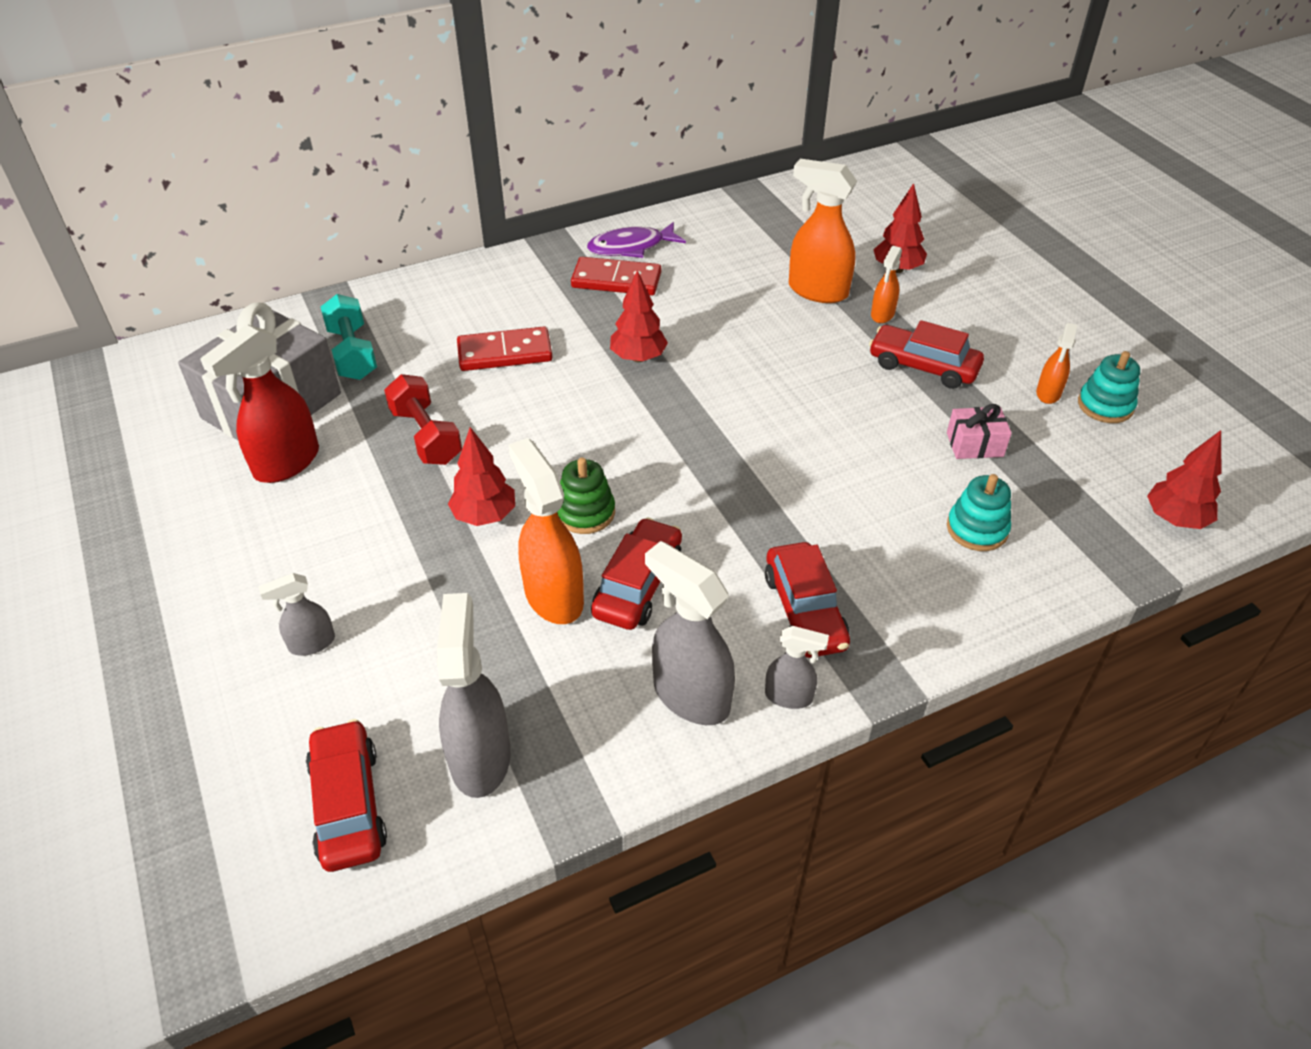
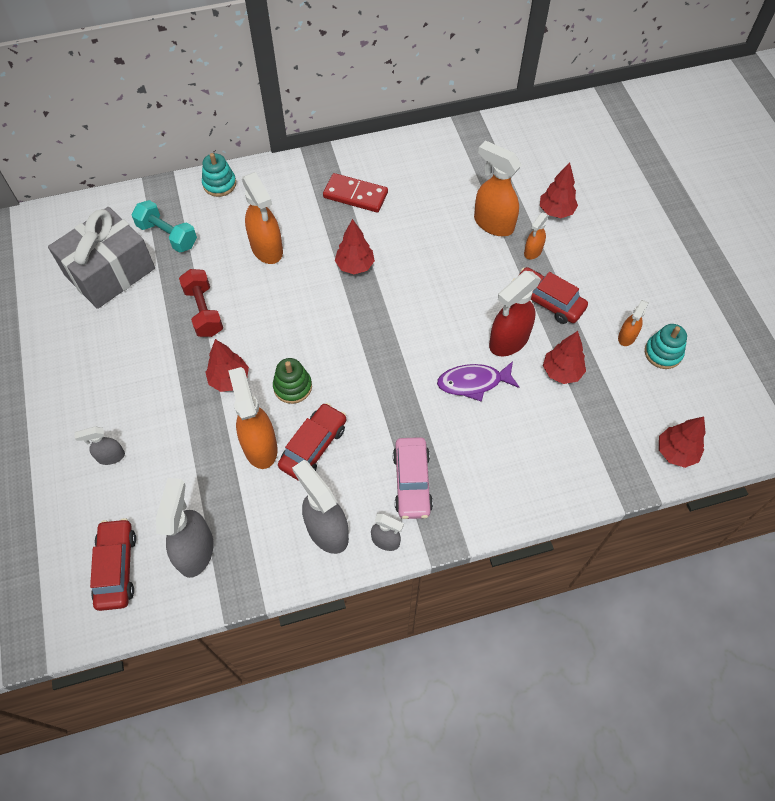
camera: 10 degrees right, 15 degrees up
red spray bottle [200,324,319,483] -> red spray bottle moved to [489,271,541,356]
turquoise dumbbell [321,294,377,380] -> turquoise dumbbell turned 45 degrees counterclockwise [132,200,197,253]
red domino [457,327,553,371] -> orange spray bottle [242,172,283,264]
purple fish [587,222,686,258] -> purple fish moved to [437,361,520,402]
red car [765,542,850,658] -> pink car [393,437,433,519]
pink gift [947,404,1012,459] -> red tree [543,331,586,384]
turquoise stacking toy [947,474,1011,551] -> turquoise stacking toy moved to [202,153,236,197]

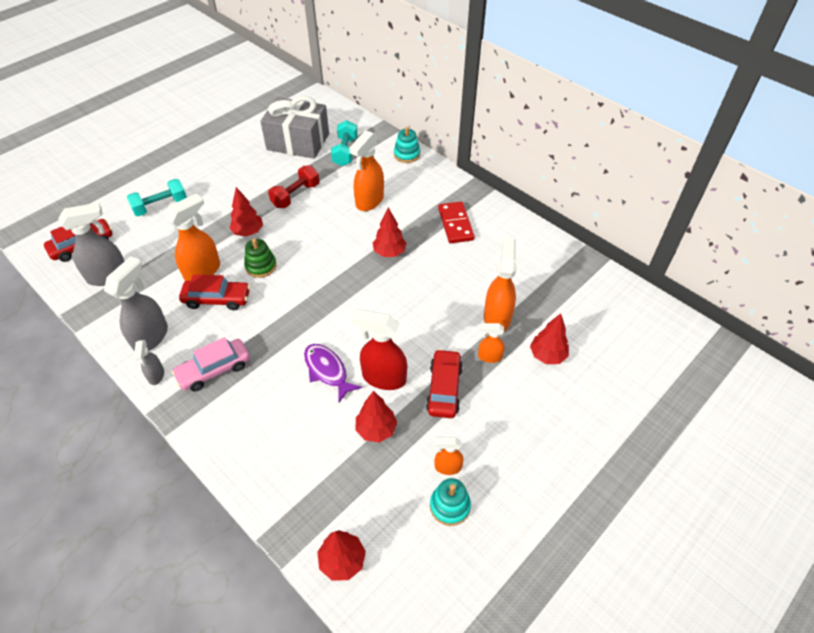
camera: 60 degrees right, 10 degrees down
grey spray bottle [74,426,125,465] -> turquoise dumbbell [127,179,187,216]

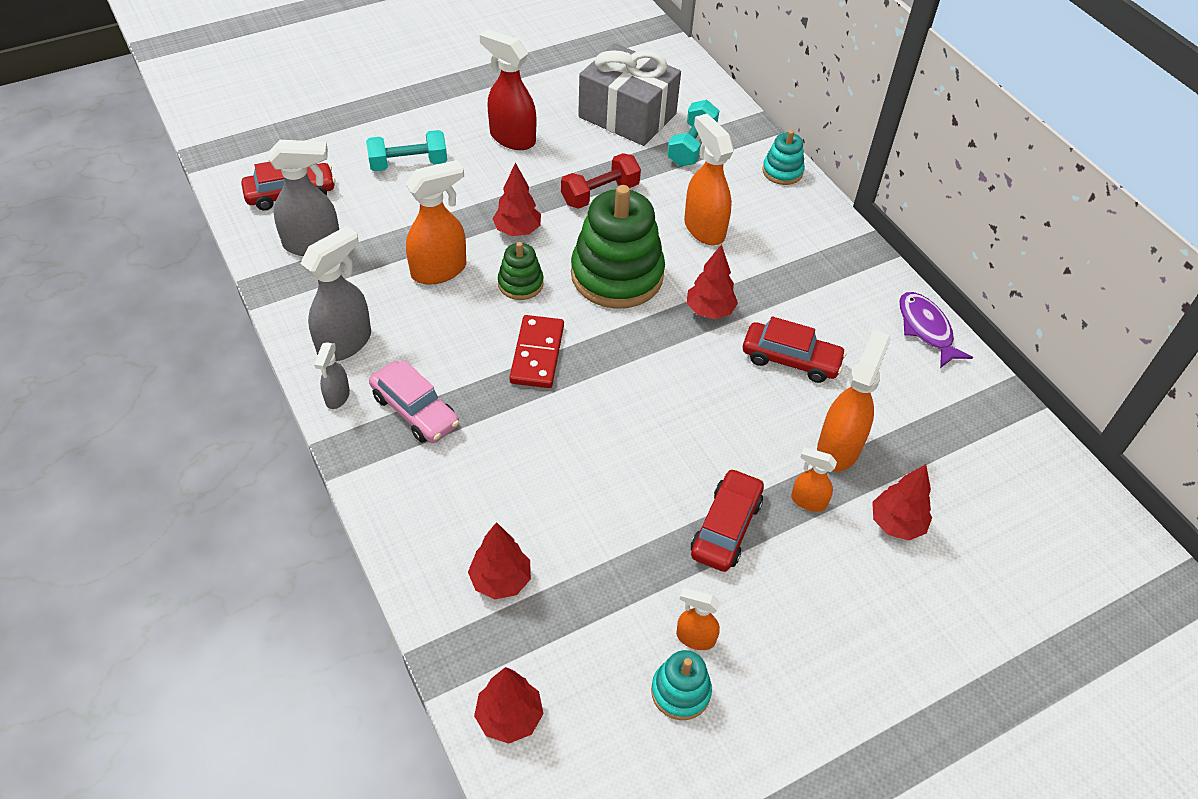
camera: 15 degrees right, 0 degrees up
pink car [172,337,250,391] -> pink car turned 120 degrees counterclockwise [369,360,459,443]
red car [179,274,250,310] -> red car moved to [743,316,846,383]
purple fish [304,344,362,402] -> purple fish moved to [899,292,973,368]
orange spray bottle [349,130,384,211] -> orange spray bottle turned 105 degrees clockwise [684,114,734,245]
red spray bottle [351,309,407,390] -> red spray bottle moved to [480,29,536,150]
red tree [355,391,397,443] -> red tree moved to [468,522,531,599]
red domino [438,201,475,243] -> red domino moved to [509,315,564,388]
none -> green stacking toy [571,185,665,309]

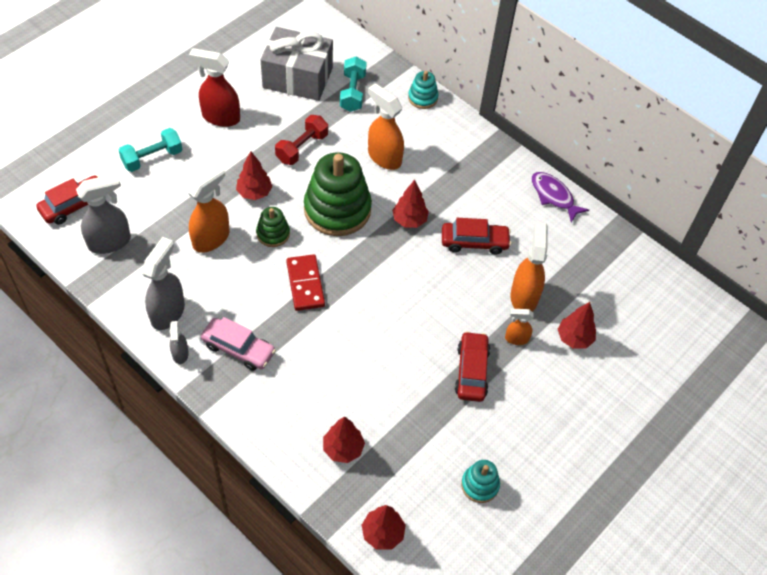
camera: 20 degrees left, 5 degrees up
orange spray bottle [676,588,720,650] -> none

